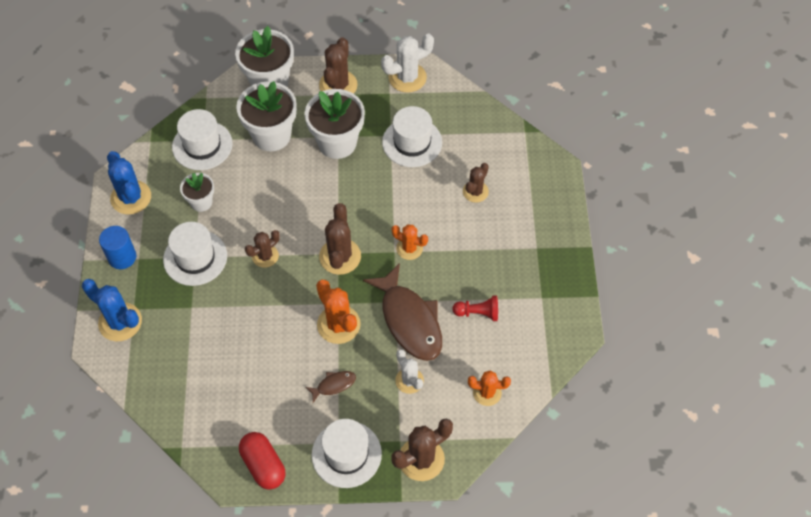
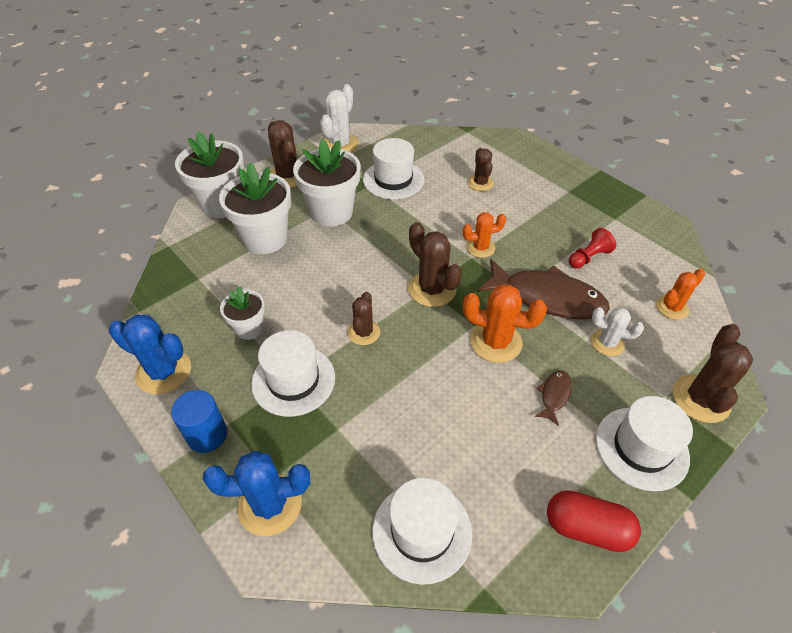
camera: 40 degrees left, 10 degrees down
white hat [172,109,233,170] -> white hat moved to [372,478,472,585]

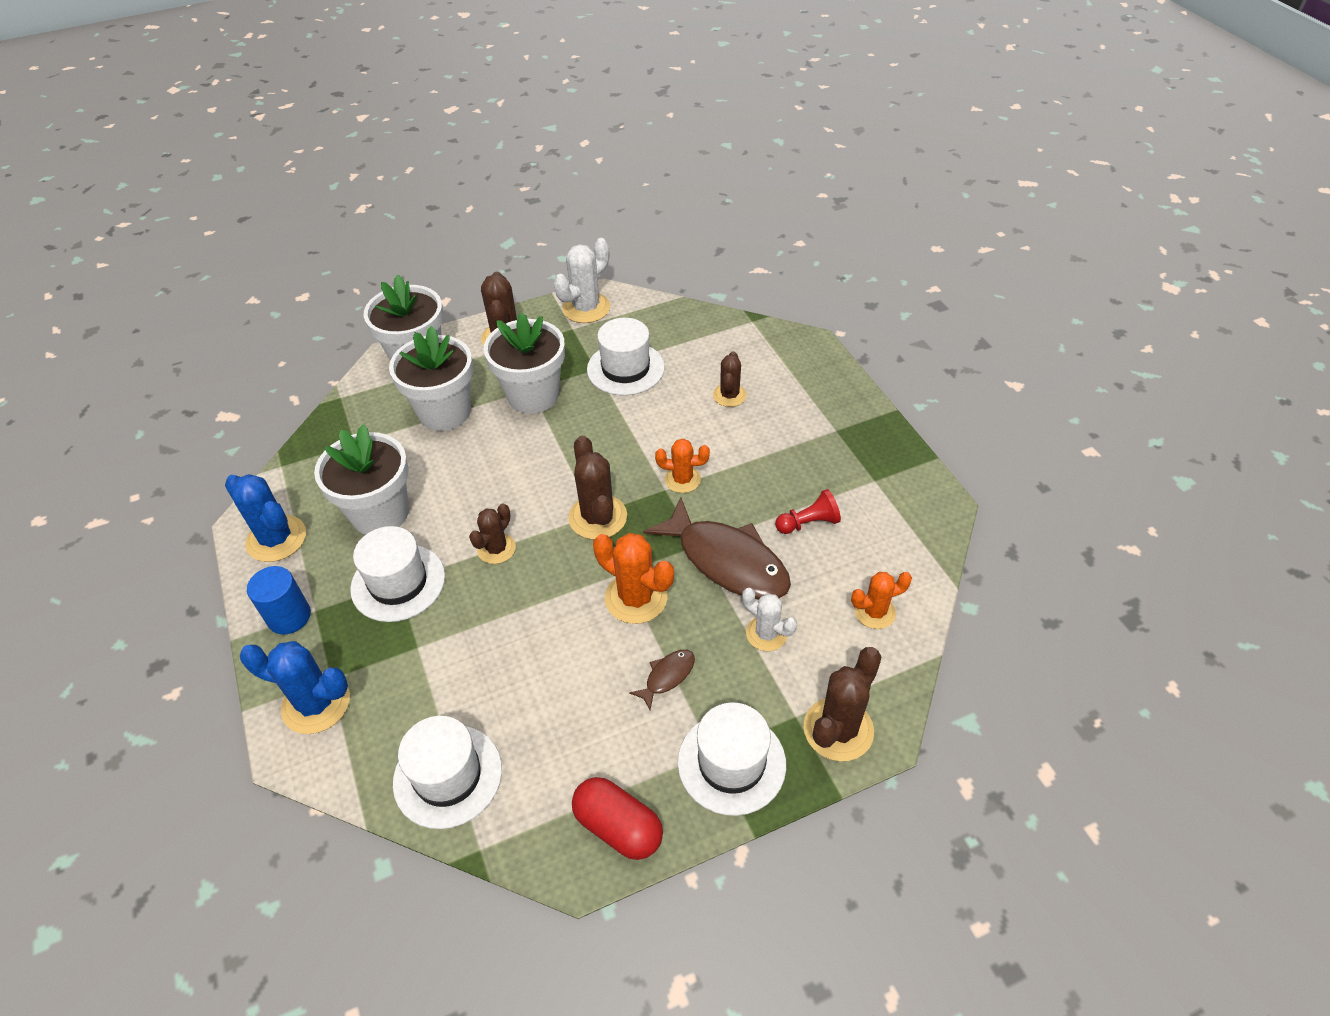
camera: 20 degrees right, 0 degrees up
white flower pot [220,287,265,340] -> white flower pot [314,425,409,535], size x1.80

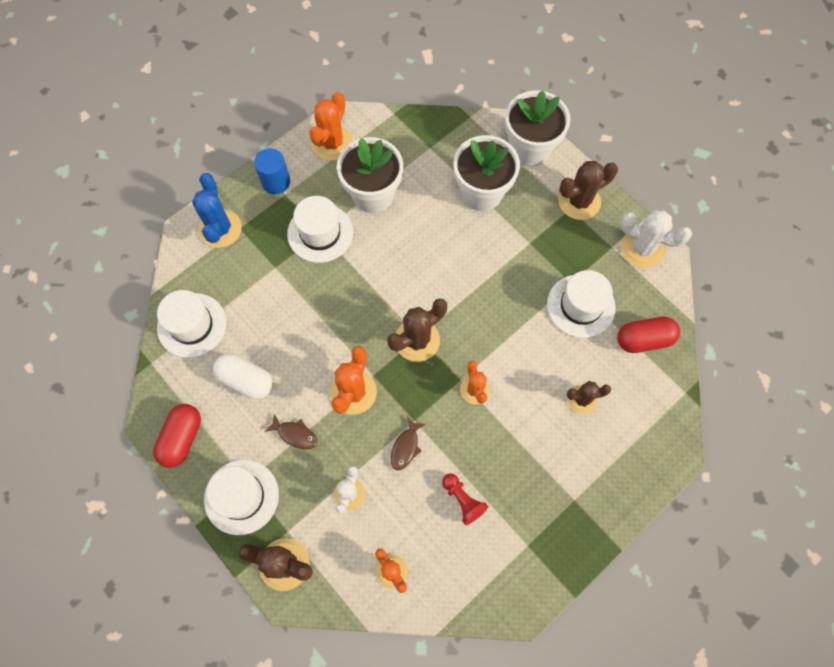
camera: 70 degrees right, 20 degrees up
blue cactus [225,474,306,562] -> orange cactus [309,92,353,161]
brown cactus [469,503,516,564] -> none
white flower pot [484,312,565,414] -> none
brown fish [643,497,791,600] -> brown fish [391,417,425,470], size x0.44
none -> white capsule [213,354,273,399]
none -> red capsule [617,317,680,353]

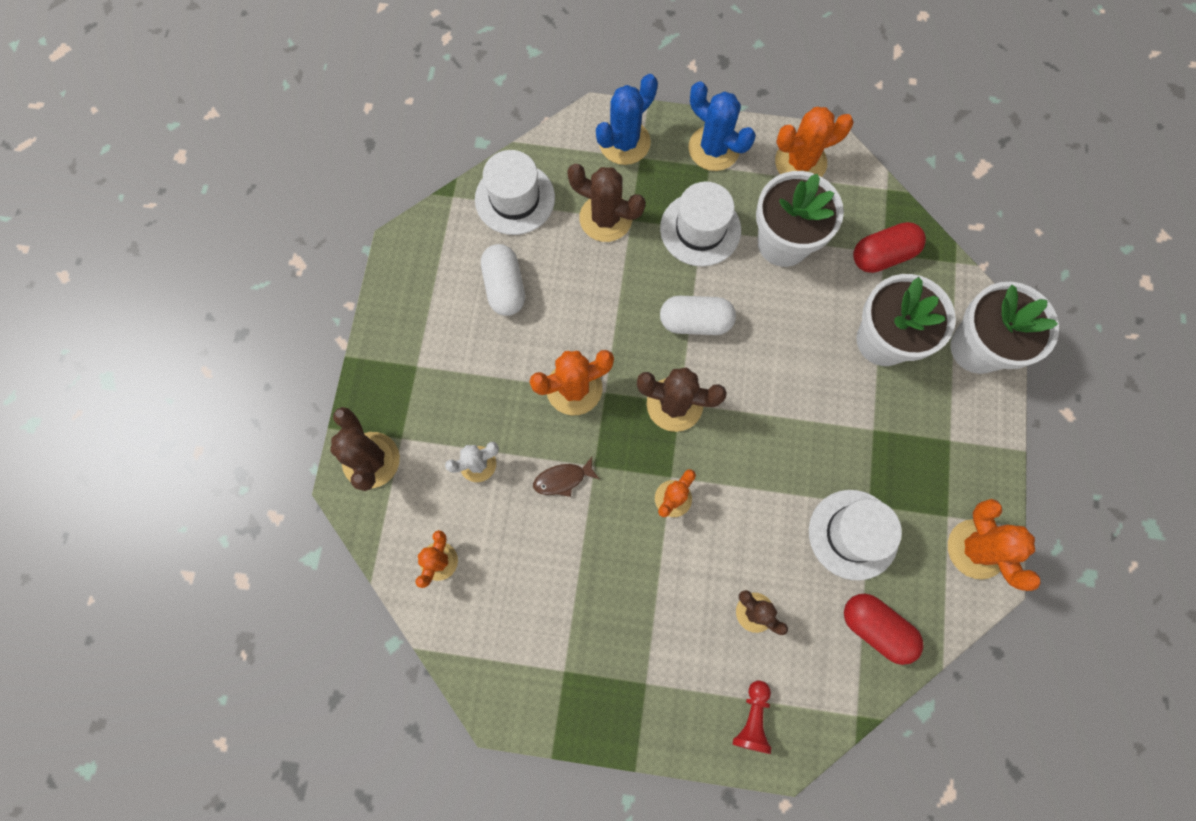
camera: 50 degrees right, 5 degrees up
red capsule [153,404,201,468] -> red capsule moved to [853,222,926,273]
white hat [204,460,279,535] -> none
blue cylinder [254,148,290,194] -> blue cactus [688,81,756,171]
brown fish [264,414,318,450] -> none
red pawn [442,473,488,525] -> red pawn moved to [732,681,772,754]
brown cactus [558,161,618,220] -> brown cactus moved to [567,164,646,242]
white cactus [620,210,692,268] -> orange cactus [948,499,1041,591]
none -> white capsule [660,296,736,335]

